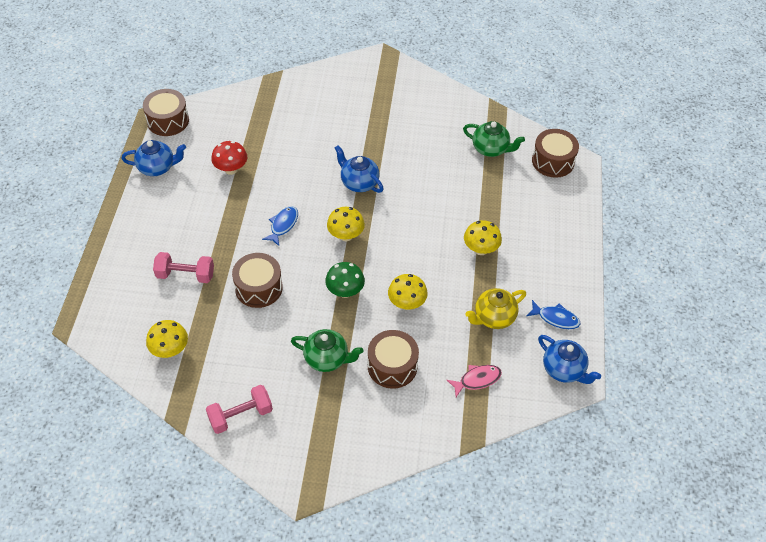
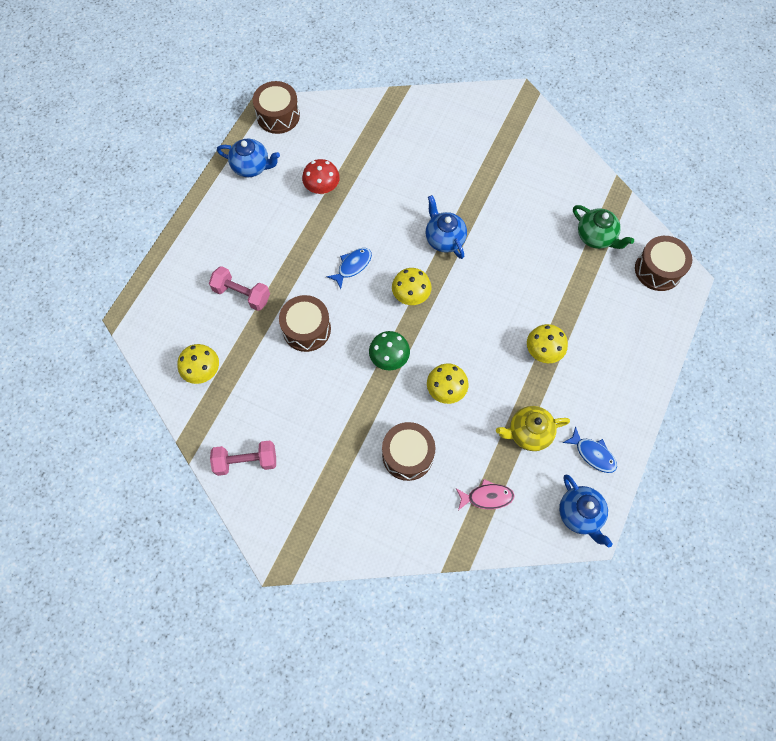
camera: 20 degrees right, 15 degrees up
green teapot [291,329,363,372] -> none

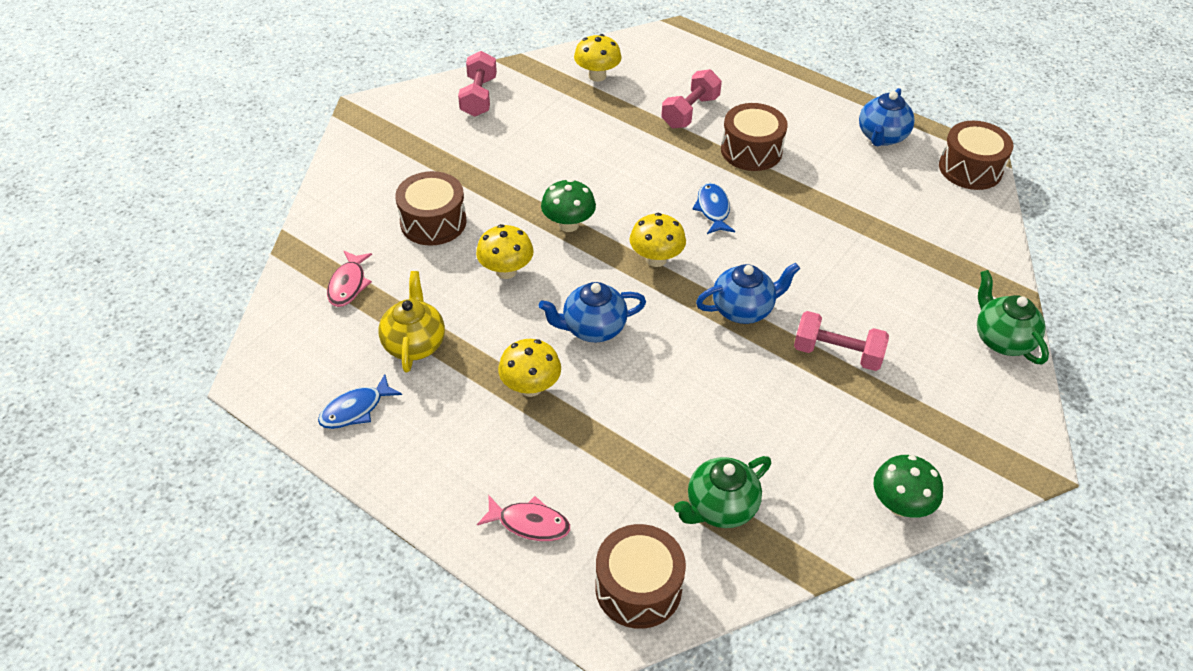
camera: 100 degrees right, 20 degrees down
brown drum [279,295,331,352] -> brown drum moved to [721,103,788,171]
red mushroom [302,159,340,195] -> none
blue fish [326,248,372,289] -> blue fish turned 150 degrees counterclockwise [692,183,735,234]
blue teapot [559,475,612,548] -> blue teapot moved to [539,282,646,342]
none -> pink fish [477,495,570,541]
none -> pink dumbbell [794,311,889,371]
none -> green mushroom [874,455,943,518]
none -> green teapot [977,270,1049,364]

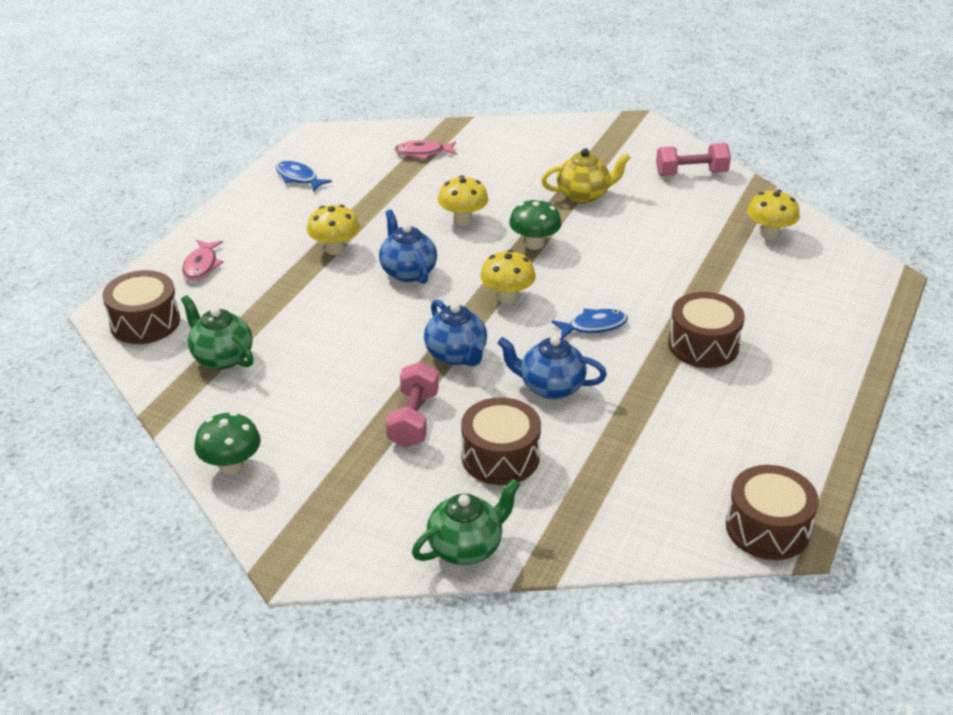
camera: 80 degrees right, 10 degrees down
yellow teapot [378,271,445,373] -> yellow teapot moved to [541,149,630,204]
brown drum [395,171,467,246] -> brown drum moved to [461,397,541,485]
pink dumbbell [661,69,722,128] -> none
blue teapot [859,88,915,147] -> blue teapot moved to [497,336,607,400]

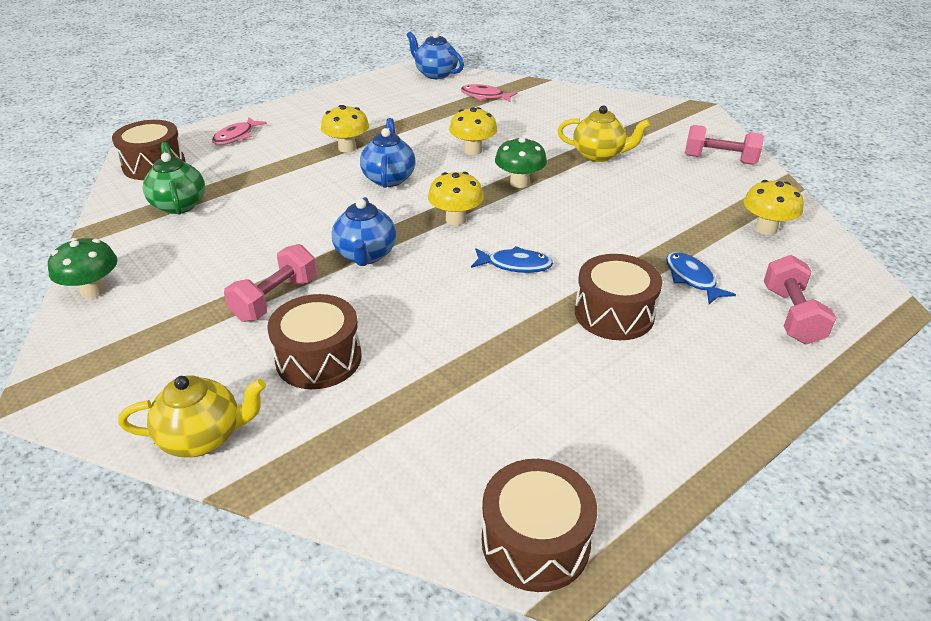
camera: 25 degrees right, 0 degrees up
blue fish [276,161,332,192] -> blue fish moved to [666,252,736,304]
green teapot [412,479,520,565] -> yellow teapot [118,376,266,458]
blue teapot [497,336,607,400] -> blue teapot moved to [407,31,464,79]
none -> pink dumbbell [764,255,836,344]

